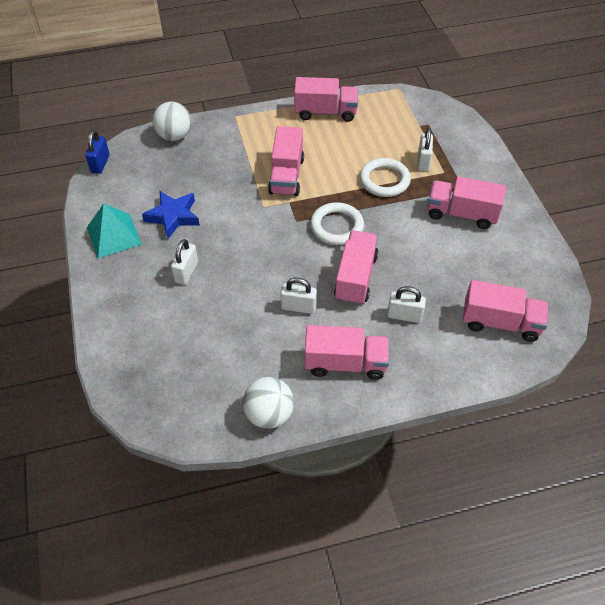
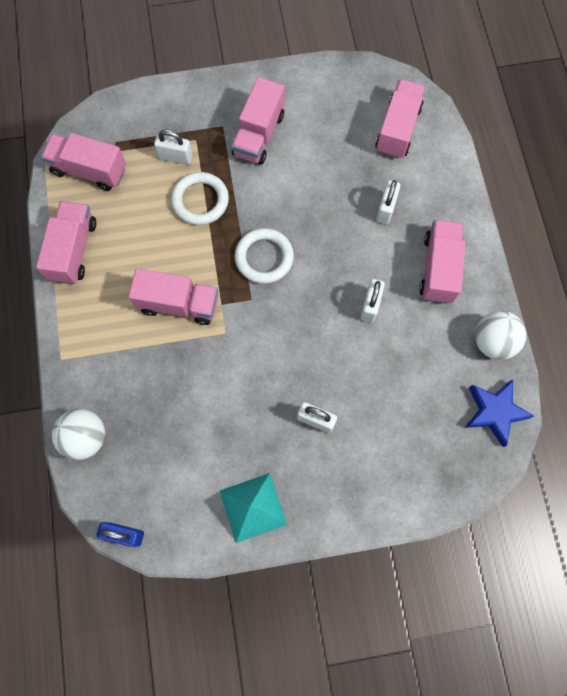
camera: 85 degrees left, 20 degrees up
blue star [142,191,200,239] -> blue star moved to [465,380,534,447]
pink truck [334,230,379,305] -> pink truck moved to [41,133,126,191]

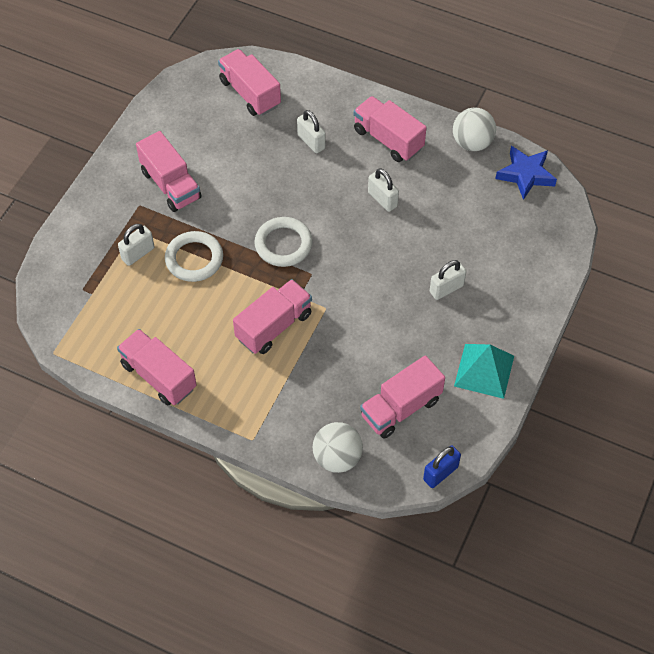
camera: 55 degrees left, 15 degrees down
pink truck [41,133,126,191] -> pink truck moved to [360,355,445,439]

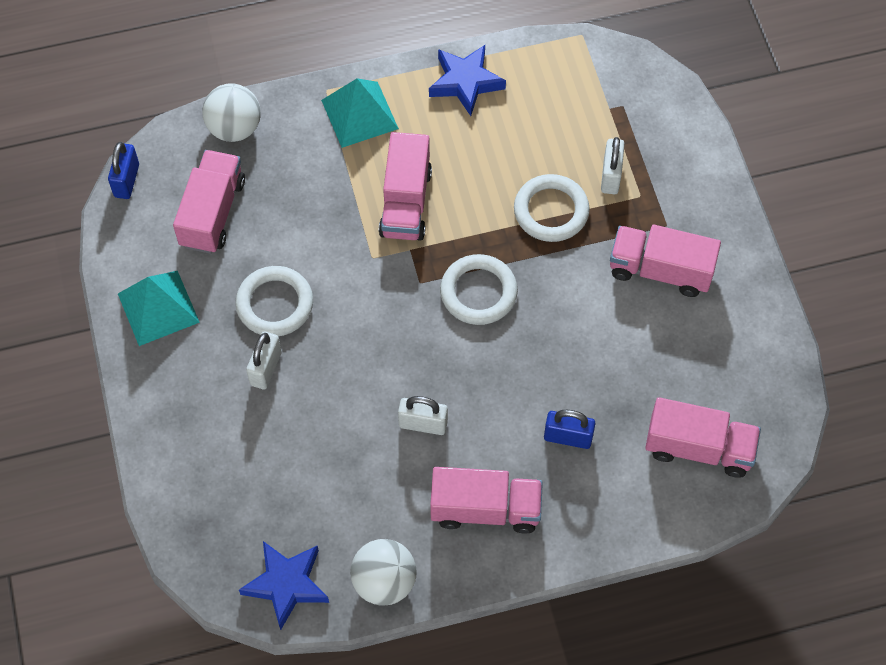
camera: 140 degrees right, 5 degrees up
pink truck [117,329,197,405] -> blue star [429,45,506,116]
white padlock [297,110,326,153] -> blue padlock [544,410,596,449]
none -> white ring [235,266,313,336]
none -> turquoise pyramid [321,78,399,148]

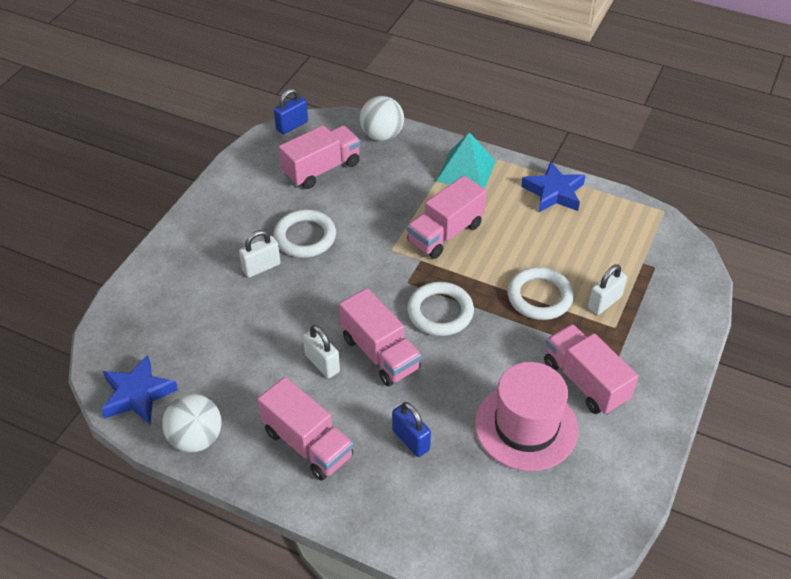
camera: 40 degrees right, 15 degrees down
turquoise pyramid [118,271,200,346] -> none
pink truck [645,397,761,478] -> pink truck moved to [339,288,421,386]
none -> pink hat [475,362,578,471]

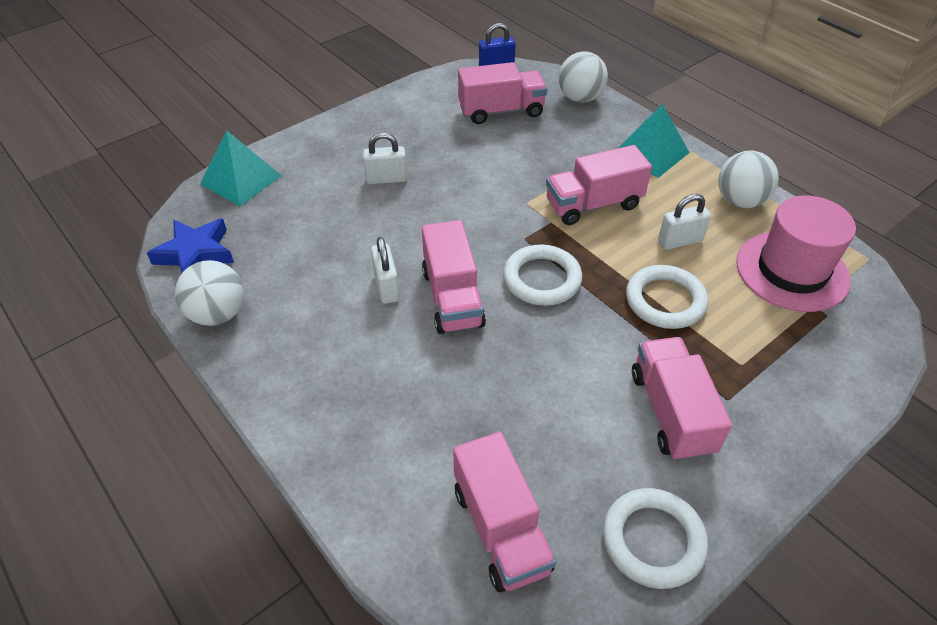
camera: 25 degrees right, 0 degrees up
pink truck [257,377,354,481] -> pink truck moved to [453,432,557,592]
white ring [274,209,336,258] -> white ring moved to [603,488,708,589]
blue padlock [392,402,431,457] -> none
pink hat [475,362,578,471] -> pink hat moved to [736,195,856,312]
blue star [521,161,586,213] -> white ball [718,151,779,208]
white padlock [588,264,627,315] -> white padlock moved to [658,194,711,250]
none -> turquoise pyramid [200,130,282,206]

